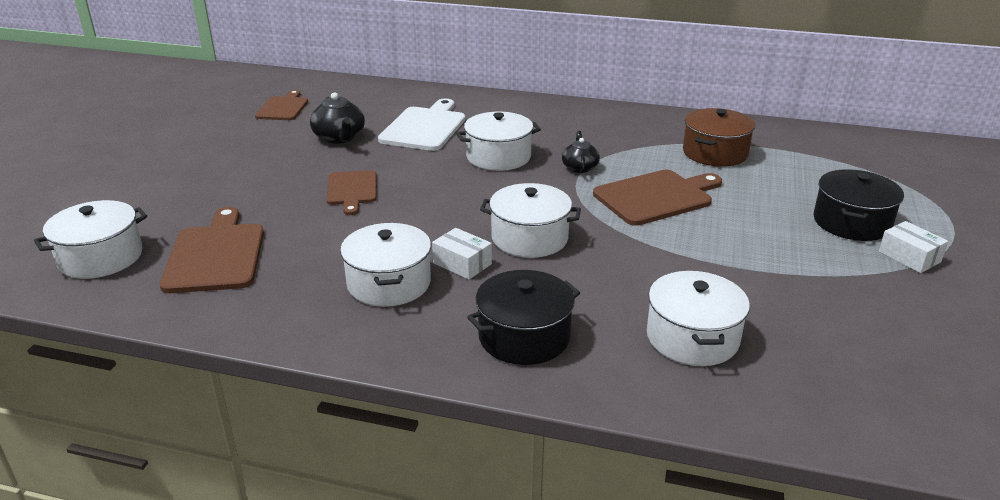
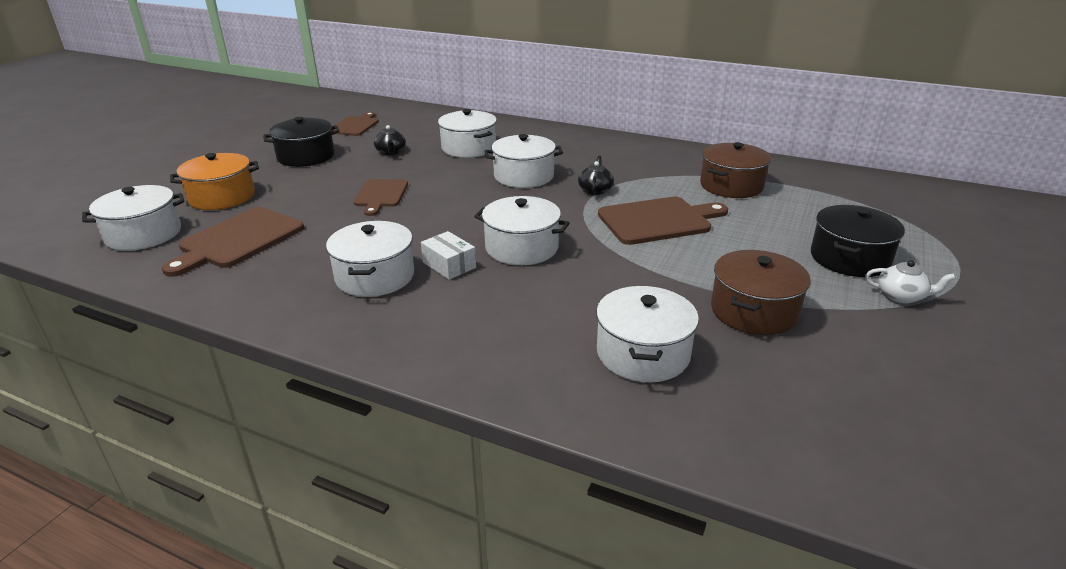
camera: 10 degrees right, 0 degrees up
brown cutting board [160,207,264,293] -> brown cutting board turned 150 degrees counterclockwise [162,207,304,277]
black teapot [310,92,365,144] -> black teapot [374,125,406,155], size x0.65
white cutting board [378,99,466,151] -> white pot [438,109,497,158]
black pot [467,270,580,365] -> black pot moved to [263,117,339,167]
white box [879,221,948,273] -> white teapot [865,260,955,303]
none -> orange pot [170,153,259,210]
none -> brown pot [711,250,811,335]

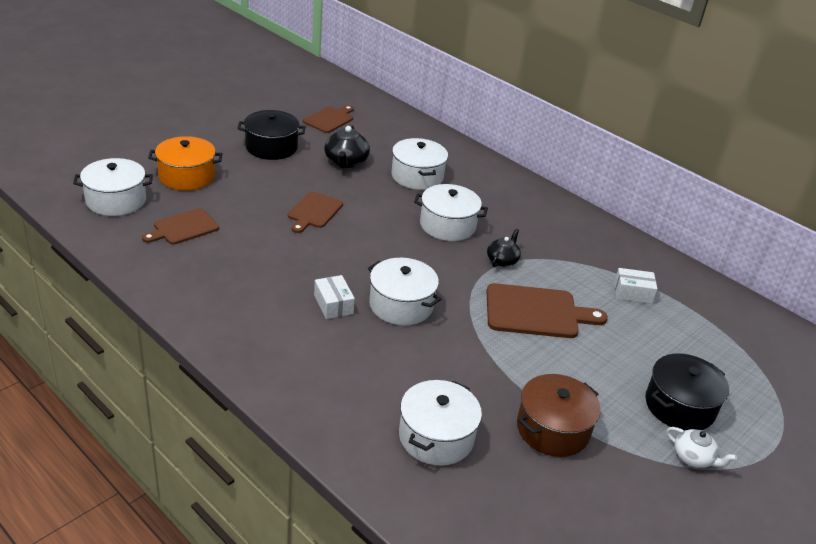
camera: 15 degrees right, 5 degrees up
brown cutting board [162,207,304,277] -> brown cutting board [142,208,219,245], size x0.65
white pot [326,221,414,297] -> none
black teapot [374,125,406,155] -> black teapot [324,126,370,168], size x1.53
brown pot [700,142,771,198] -> white box [614,268,657,304]

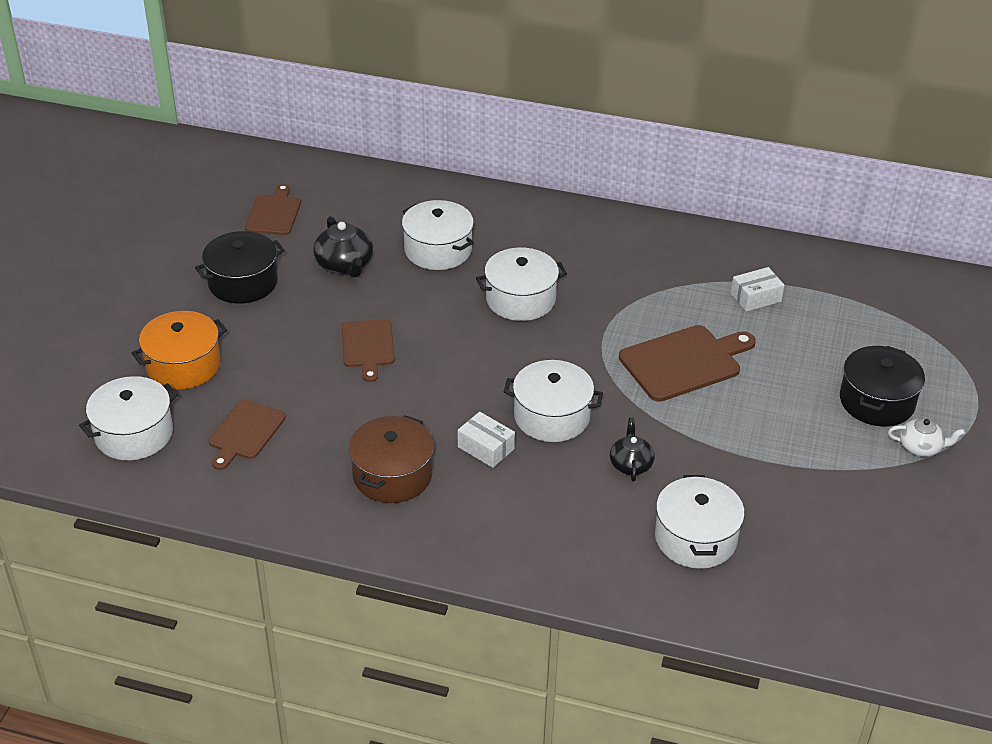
camera: 25 degrees left, 5 degrees up
black teapot [487,229,521,267] -> black teapot moved to [610,417,655,482]
brown pot [517,374,601,457] -> brown pot moved to [349,415,434,503]

